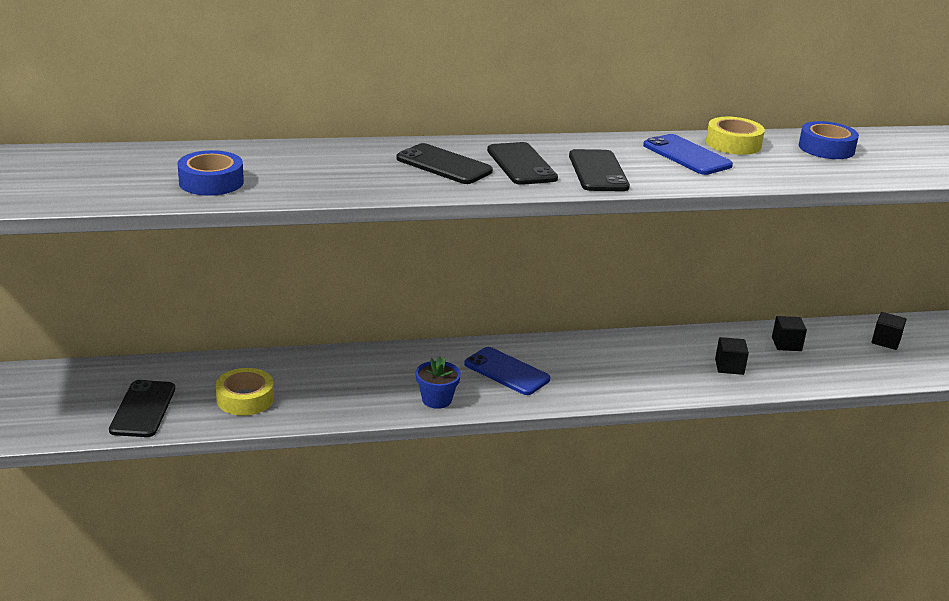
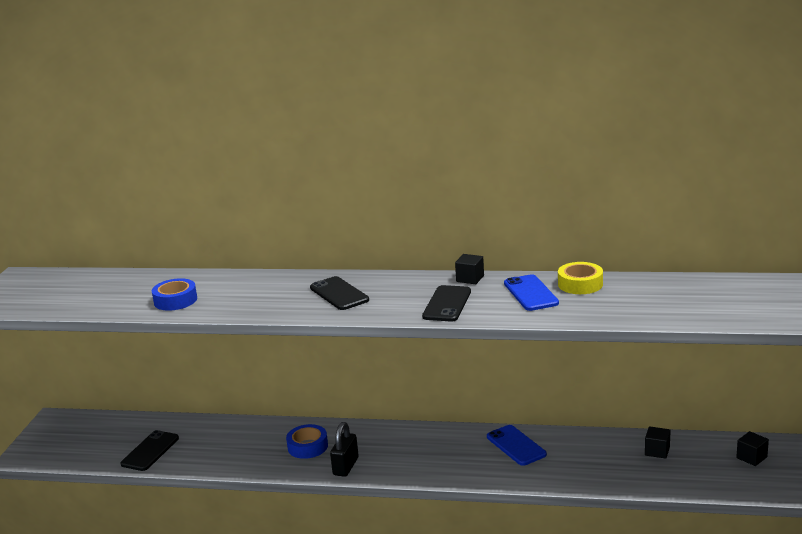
camera: 25 degrees right, 5 degrees down
yellow tape [216,368,274,416] -> none
blue flower pot [416,356,461,409] -> black padlock [330,422,359,477]
blue phone [464,347,550,395] -> blue phone moved to [487,425,547,466]
black phone [487,142,558,185] -> none
black cube [715,337,749,375] -> black cube moved to [455,254,484,284]
blue tape [799,121,859,159] -> blue tape moved to [286,424,328,459]

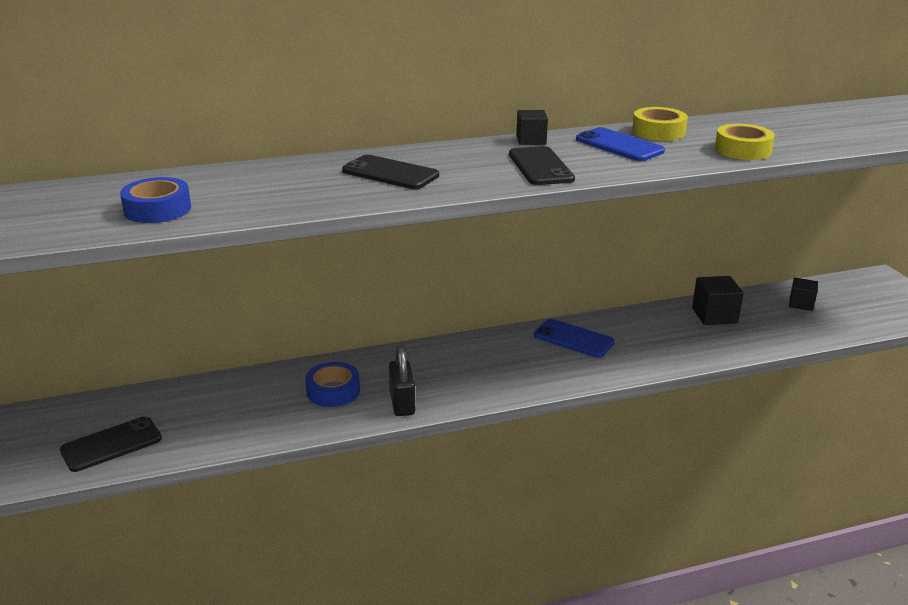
camera: 30 degrees left, 5 degrees up
black phone [121,430,179,471] -> black phone turned 60 degrees clockwise [60,416,162,472]
black cube [645,426,670,459] -> black cube [692,276,744,325], size x1.52
none -> yellow tape [715,124,775,160]

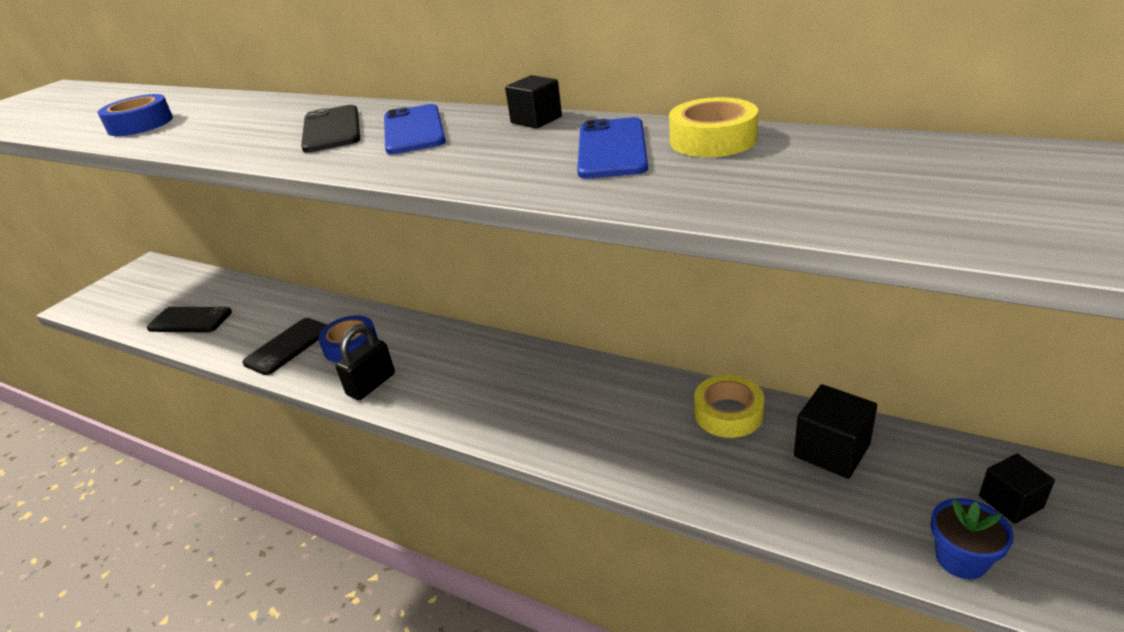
camera: 50 degrees right, 5 degrees up
black phone [509,146,575,185] -> black phone moved to [242,318,327,375]
blue phone [534,319,615,358] -> blue phone moved to [384,104,446,154]
yellow tape [715,124,775,160] -> yellow tape moved to [694,375,764,438]
none -> blue flower pot [931,498,1014,579]

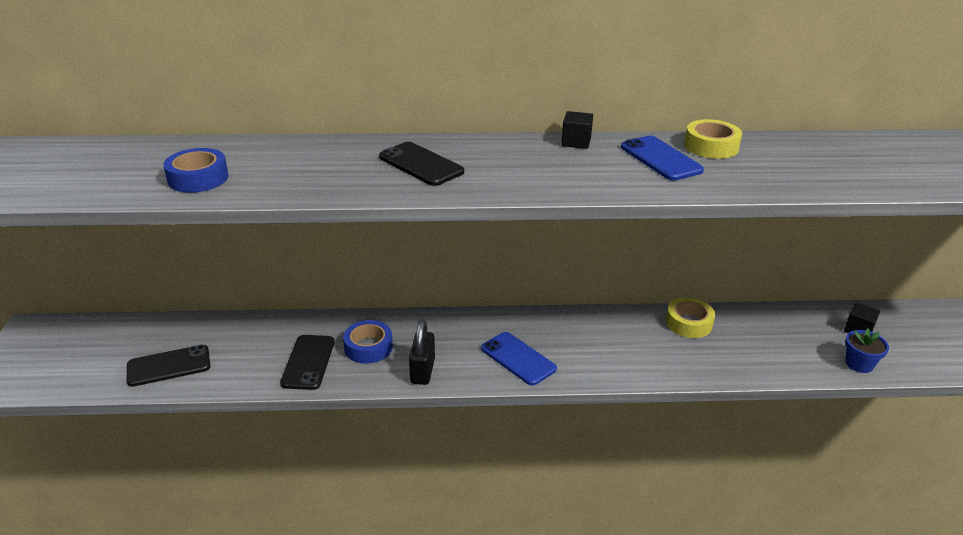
camera: 35 degrees left, 0 degrees up
blue phone [384,104,446,154] -> blue phone moved to [481,332,557,386]
black cube [794,384,877,479] -> none

